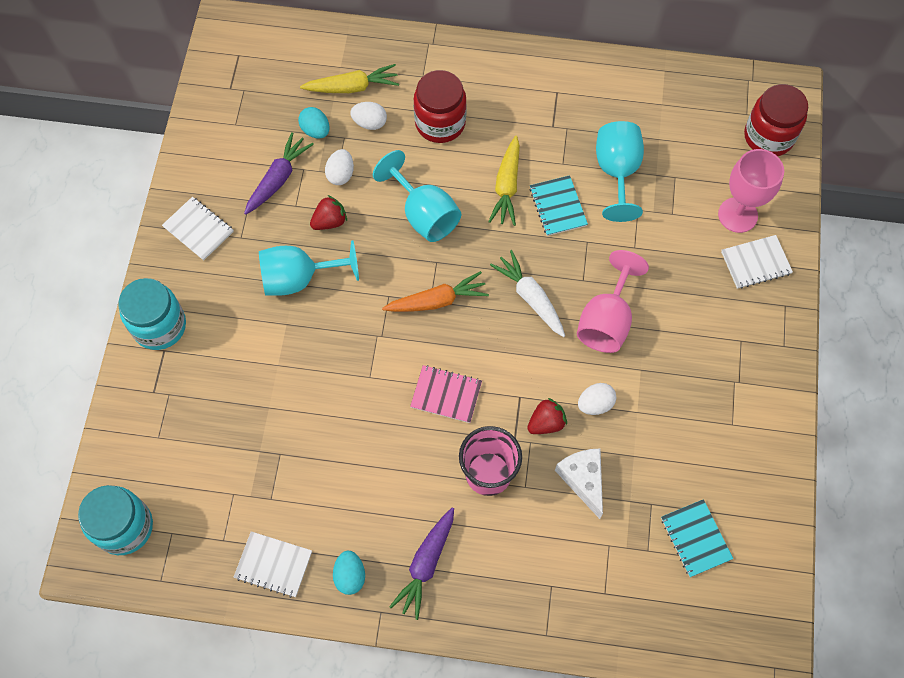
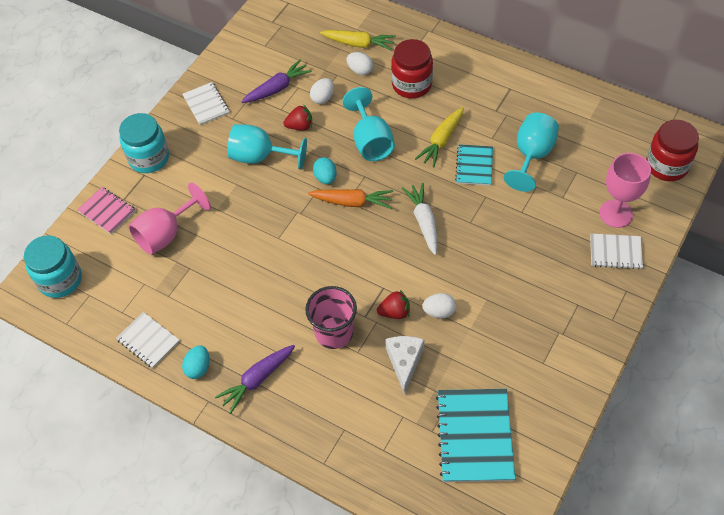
camera: 25 degrees right, 10 degrees down
turquoise egg [298,107,330,139] -> turquoise egg moved to [313,157,337,184]
pink notebook [410,365,482,423] -> pink notebook moved to [77,187,136,235]
pink goblet [577,250,649,353] -> pink goblet moved to [128,183,211,255]
turquoise notebook [661,499,733,577] -> turquoise notebook [436,389,515,482], size x1.72

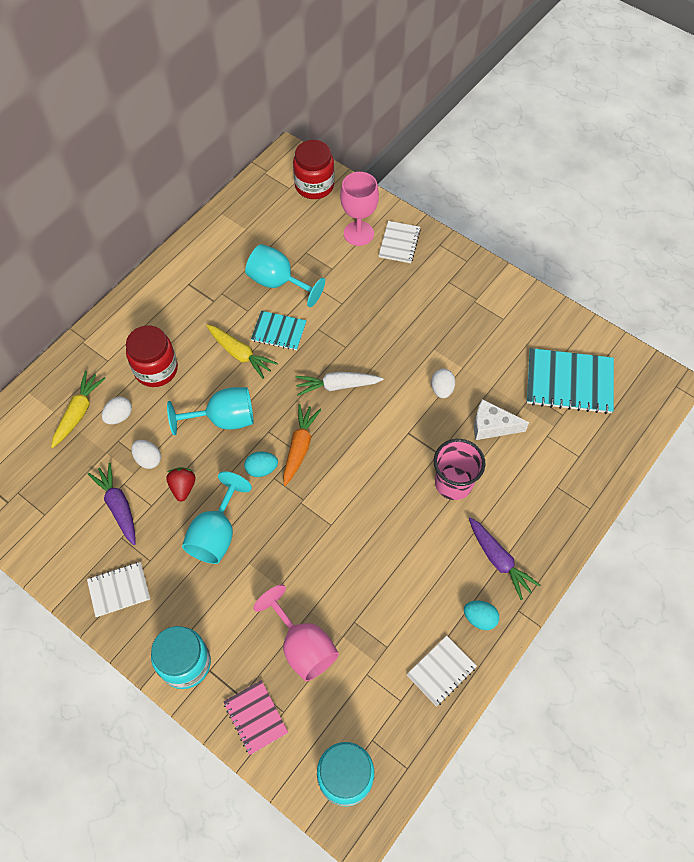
camera: 85 degrees left, 5 degrees up
pink notebook [77,187,136,235] -> pink notebook turned 75 degrees counterclockwise [223,680,288,755]
red strawberry [377,290,410,319] -> none

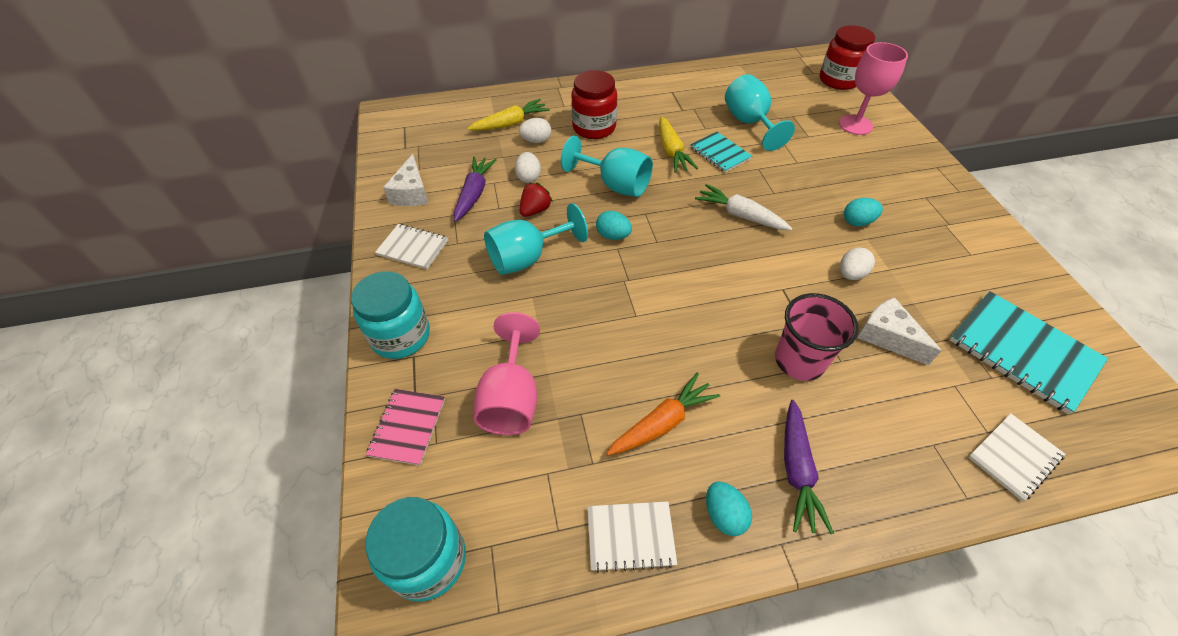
camera: 40 degrees right, 10 degrees down
orange carrot [283,404,321,486] -> orange carrot moved to [606,373,720,455]
white notebook [379,221,421,263] -> white notebook moved to [968,413,1065,501]
none -> white cheese [383,154,429,206]
none -> turquoise egg [844,198,883,226]

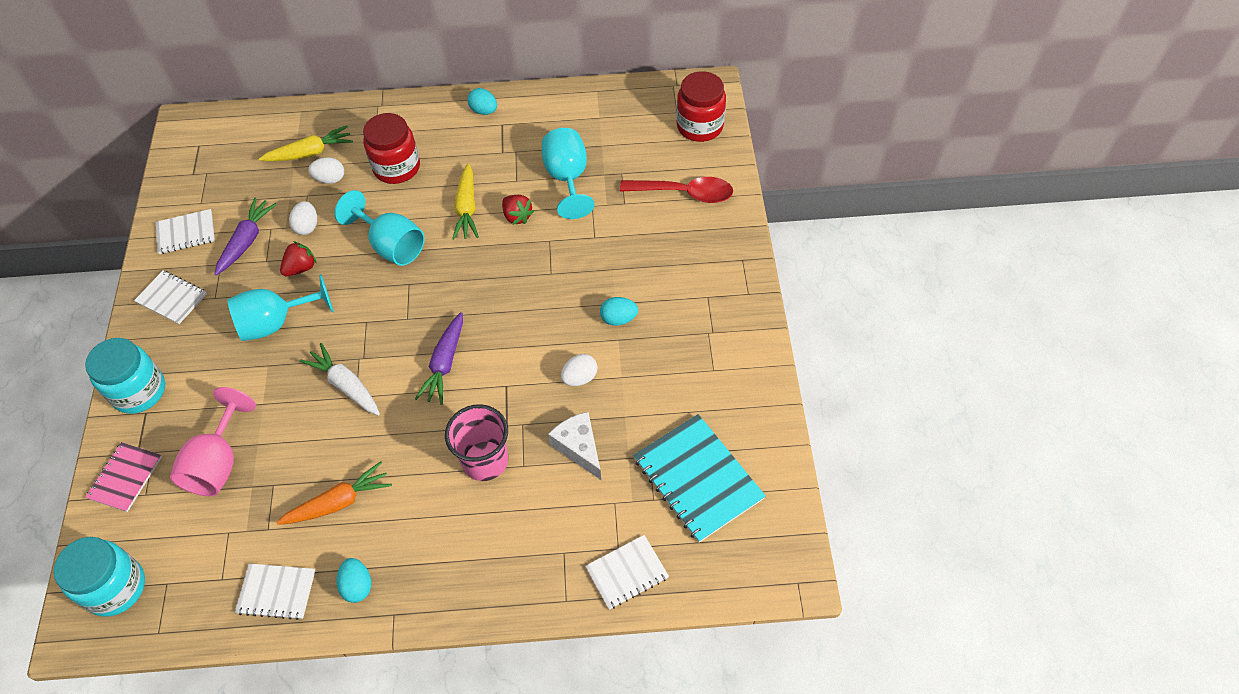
camera: 10 degrees right, 5 degrees up
white cheese [383,154,429,206] -> white notebook [156,209,215,254]
turquoise egg [596,211,632,240] -> turquoise egg moved to [468,88,497,115]
turquoise notebook [690,132,752,172] -> red strawberry [502,195,534,225]
white carrot [695,184,793,230] -> white carrot moved to [300,343,380,416]
purple carrot [784,400,834,534] -> purple carrot moved to [415,312,463,404]
pink goblet [839,42,908,135] -> red spoon [620,177,733,203]

